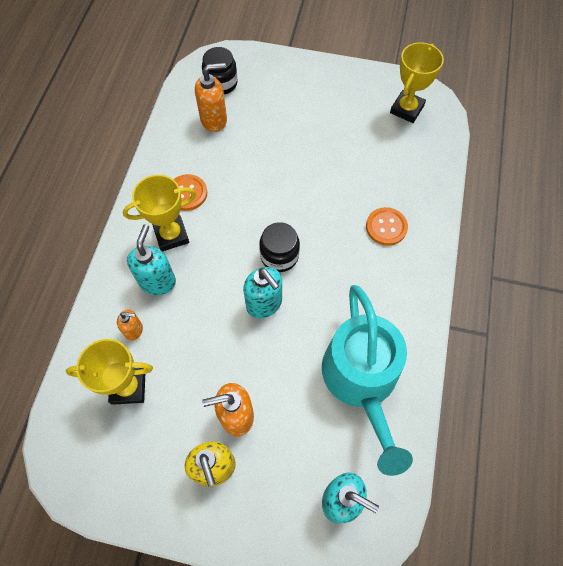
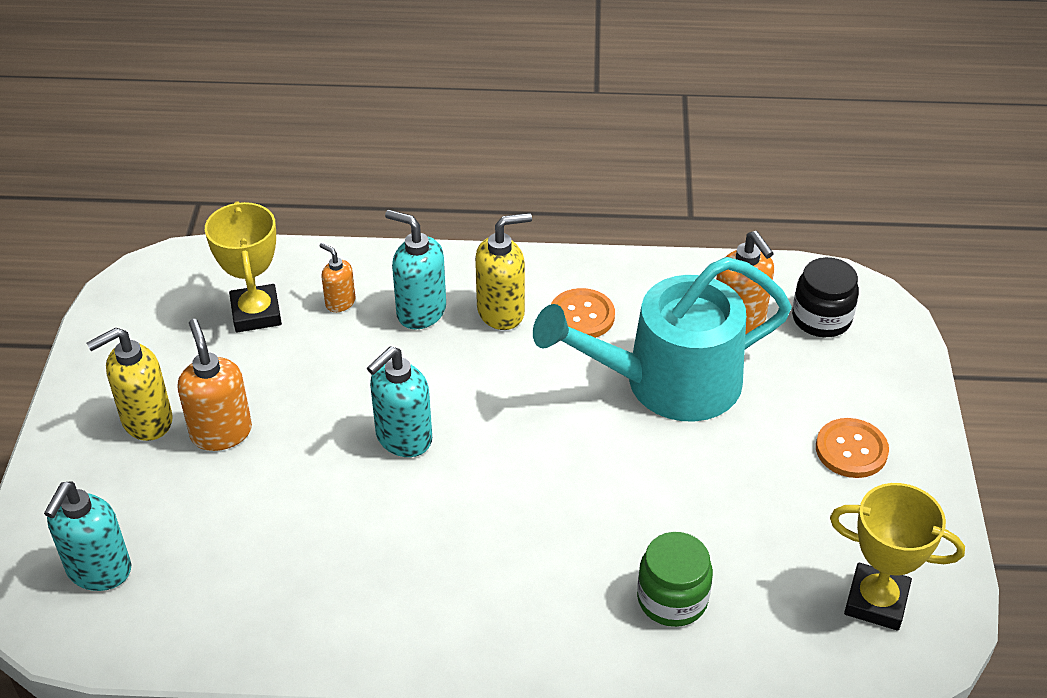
camera: 80 degrees right, 20 degrees down
orange soap dispenser [117,309,143,341] -> orange soap dispenser turned 135 degrees clockwise [320,243,356,312]
yellow trophy [123,175,196,252] -> yellow soap dispenser [475,213,532,330]
turquoise soap dispenser [127,224,176,295] -> turquoise soap dispenser turned 150 degrees counterclockwise [385,210,446,329]
black jar [259,222,300,272] -> none
turquoise watering can [322,285,413,476] -> turquoise watering can moved to [533,257,792,422]
orange button [366,207,408,246] -> orange button moved to [816,418,889,478]
none -> green jar [637,532,713,627]

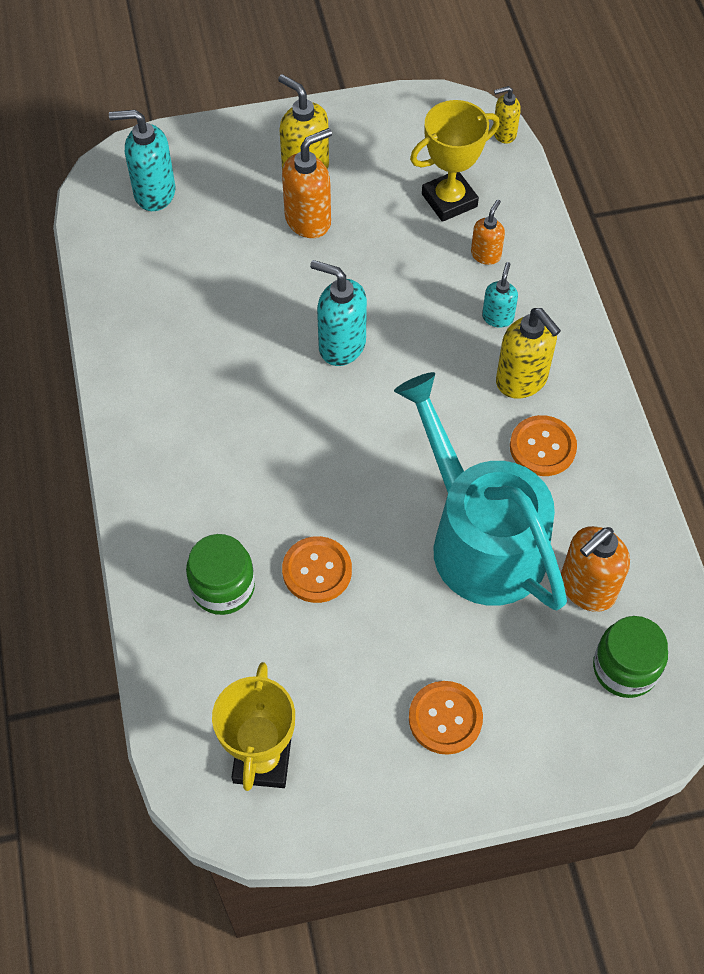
camera: 75 degrees right, 15 degrees up
turquoise soap dispenser [385,210,446,329] -> turquoise soap dispenser [482,262,518,328], size x0.58
black jar [792,257,859,337] -> green jar [593,616,668,698]
none -> orange button [282,536,352,603]
none -> yellow soap dispenser [494,86,521,144]

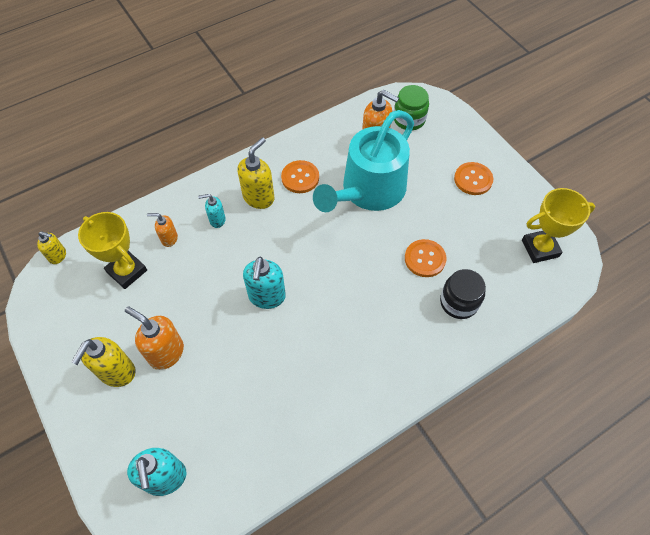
camera: 110 degrees left, 0 degrees up
green jar [186,534,255,615] -> black jar [440,269,486,319]
yellow soap dispenser [494,86,521,144] -> yellow soap dispenser turned 45 degrees counterclockwise [37,231,66,264]

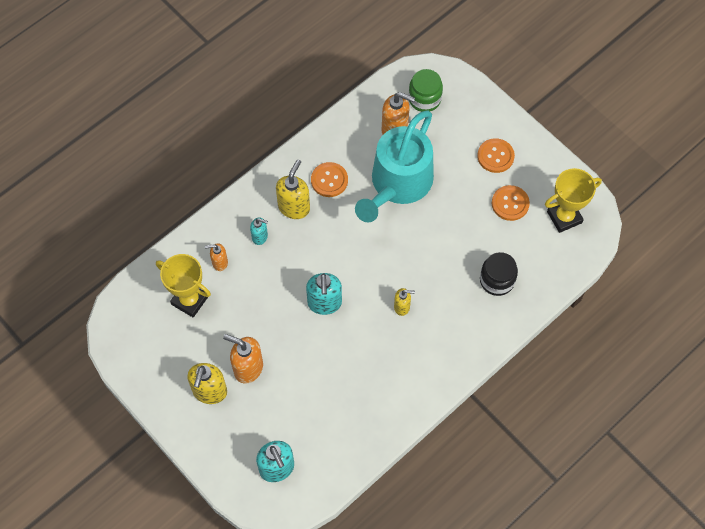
camera: 10 degrees left, 5 degrees up
yellow soap dispenser [37,231,66,264] -> yellow soap dispenser moved to [394,288,415,316]
turquoise soap dispenser [198,194,226,228] -> turquoise soap dispenser turned 150 degrees counterclockwise [250,218,268,245]
orange button [405,239,446,277] -> orange button moved to [492,185,530,221]

